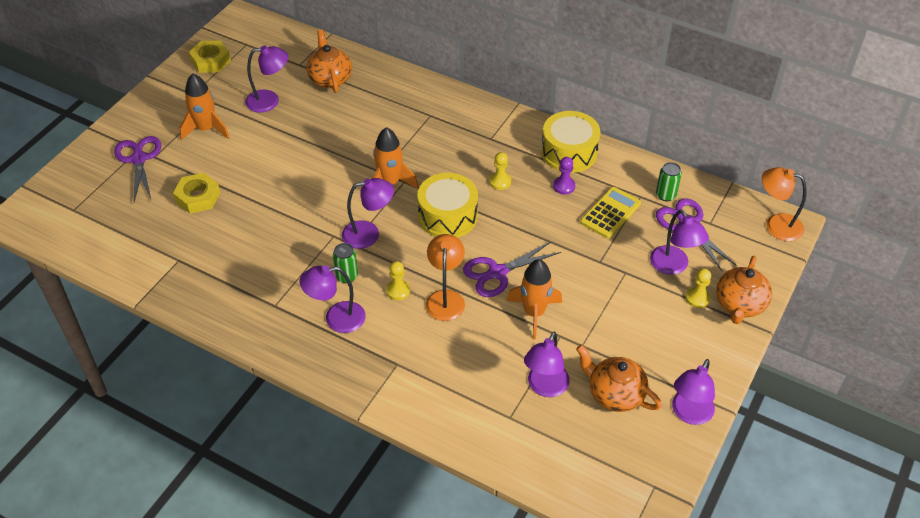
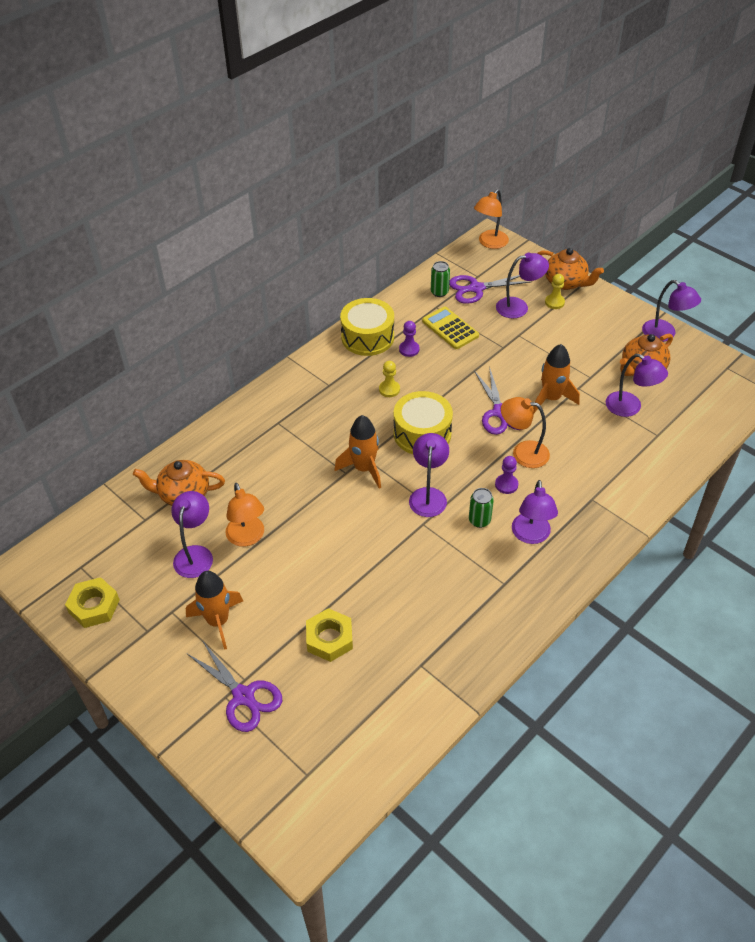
camera: 75 degrees left, 0 degrees up
purple scissors [114,136,161,202] -> purple scissors turned 135 degrees counterclockwise [187,640,282,732]
yellow pawn [386,261,410,300] -> purple pawn [495,456,518,494]
none -> orange lamp [225,483,264,547]

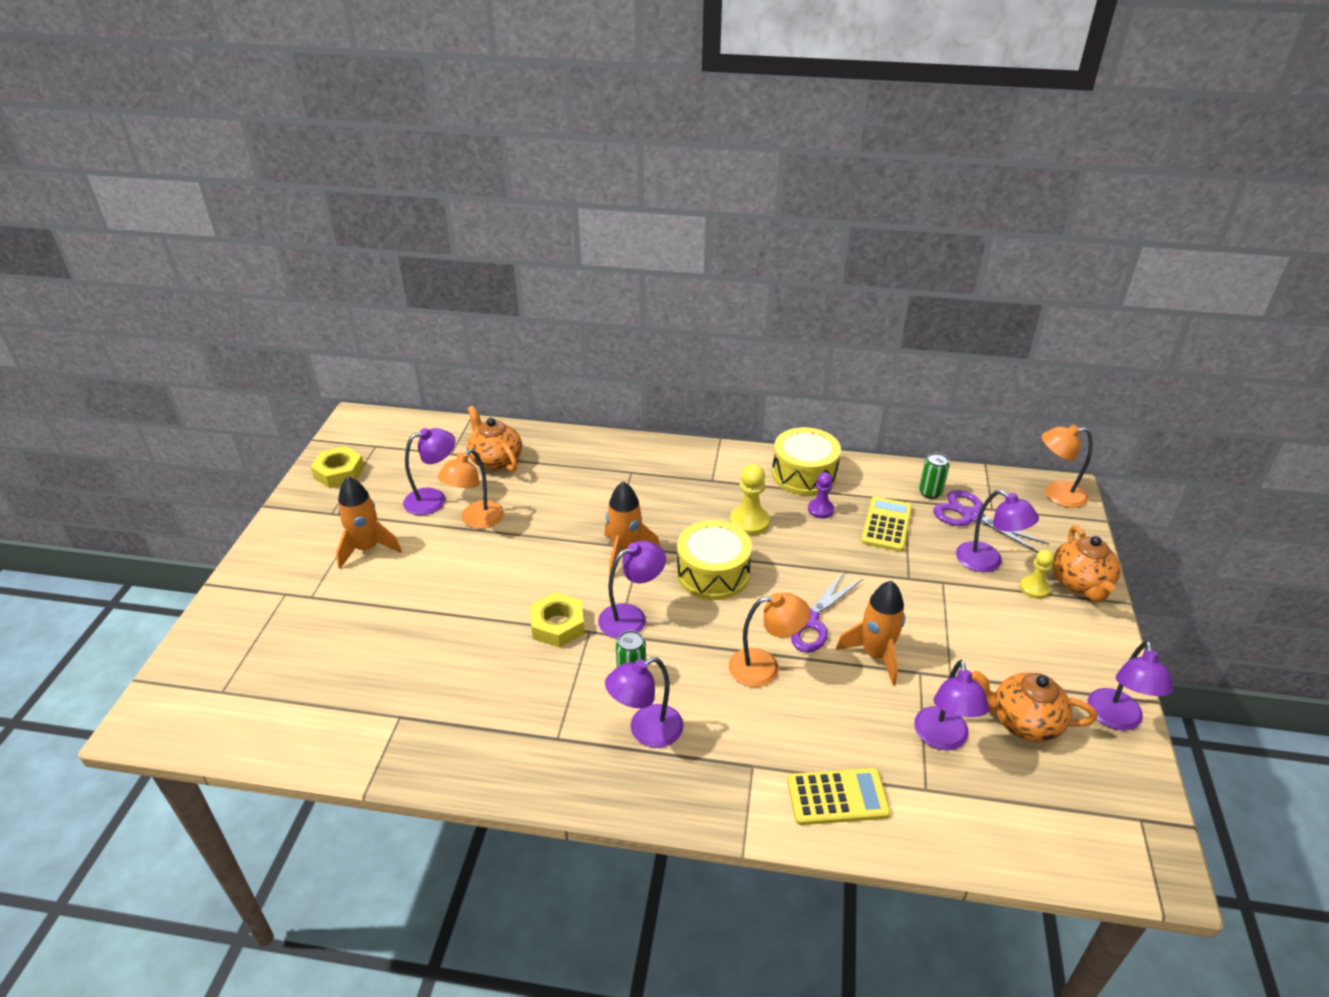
camera: 55 degrees right, 10 degrees down
purple scissors [187,640,282,732] -> none
yellow nut [306,608,353,662] -> yellow nut moved to [530,592,585,648]
yellow pawn [379,361,400,397] -> yellow pawn [730,464,770,536], size x1.52
purple pawn [495,456,518,494] -> none
orange lamp [501,397,550,468] -> orange lamp turned 105 degrees clockwise [729,593,810,687]
none -> yellow calculator [787,768,891,825]

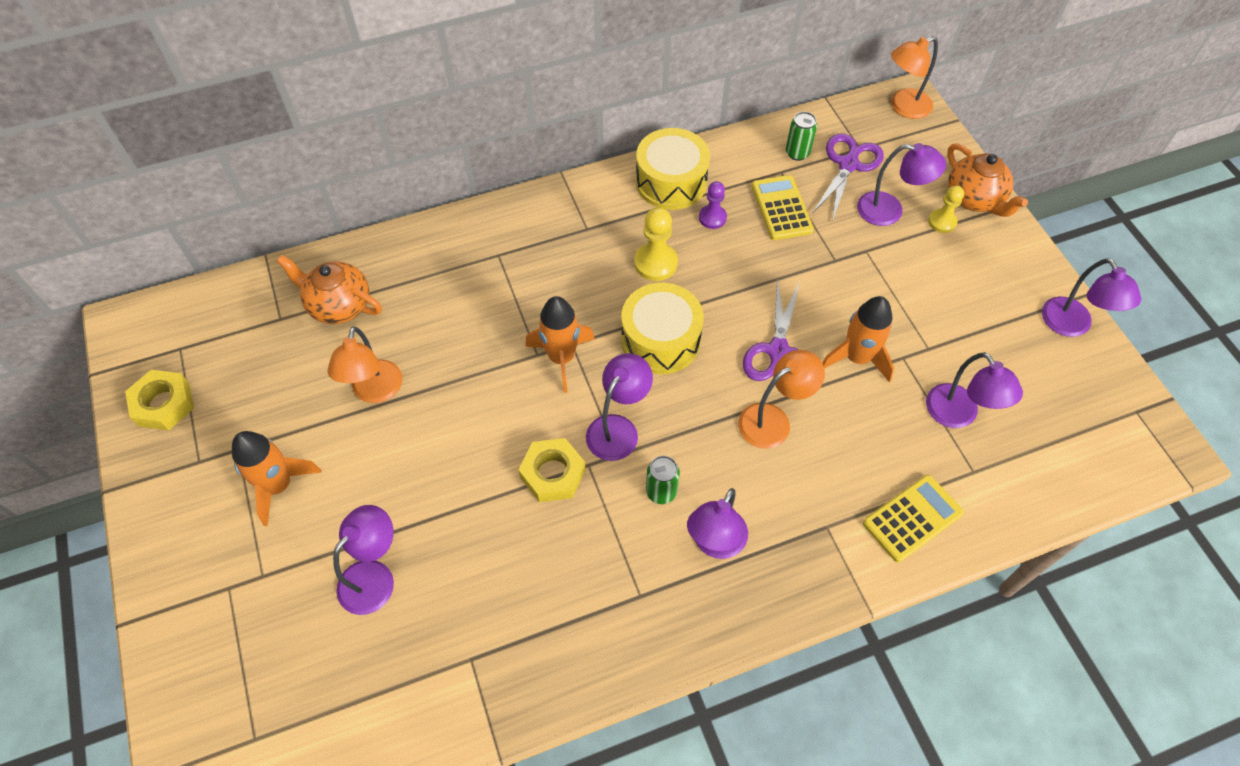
camera: 30 degrees left, 20 degrees up
purple lamp [403,428,455,515] -> purple lamp moved to [333,505,394,615]
purple scissors [933,490,1049,553] -> purple scissors turned 105 degrees clockwise [812,133,884,221]
orange teapot [972,671,1097,742] -> none

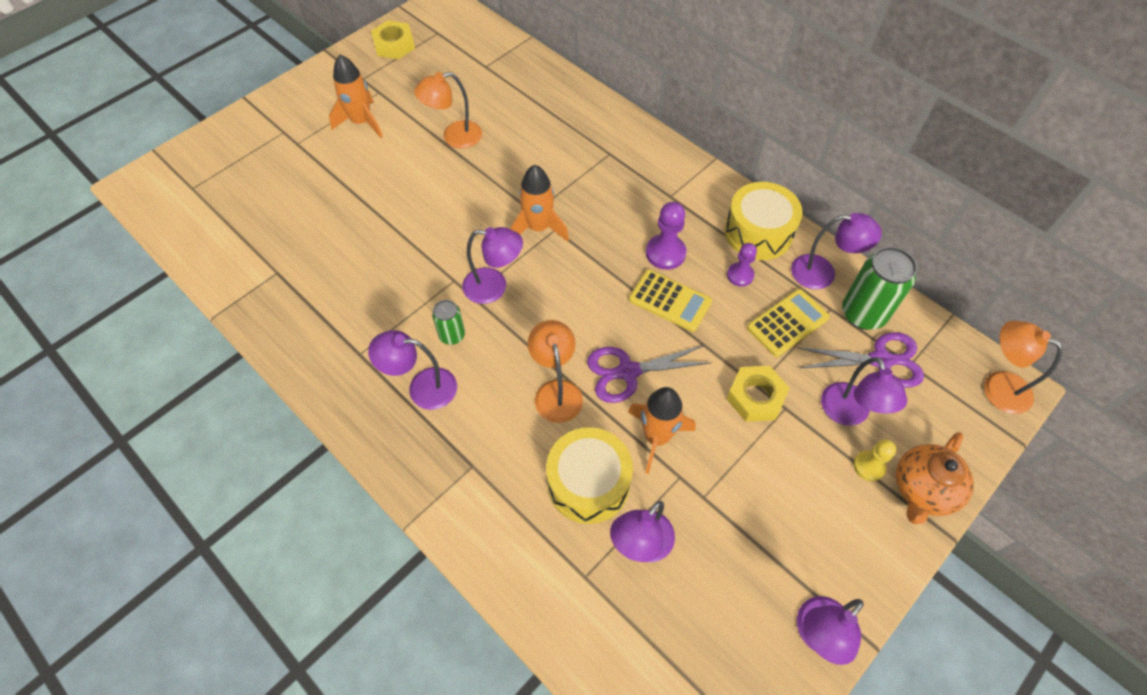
camera: 65 degrees right, 0 degrees up
orange teapot [277,255,382,324] -> none
purple lamp [333,505,394,615] -> purple lamp moved to [791,213,882,289]
yellow nut [518,438,586,502] -> yellow nut moved to [726,366,789,422]
yellow drum [621,283,704,374] -> yellow drum moved to [546,427,633,524]
yellow pawn [634,207,678,281] -> purple pawn [646,202,686,270]
orange lamp [738,350,825,449] -> orange lamp turned 135 degrees counterclockwise [528,320,583,423]
green can [786,112,817,161] -> green can [842,247,917,330], size x1.78
yellow calculator [863,475,964,563] -> yellow calculator moved to [629,269,712,332]

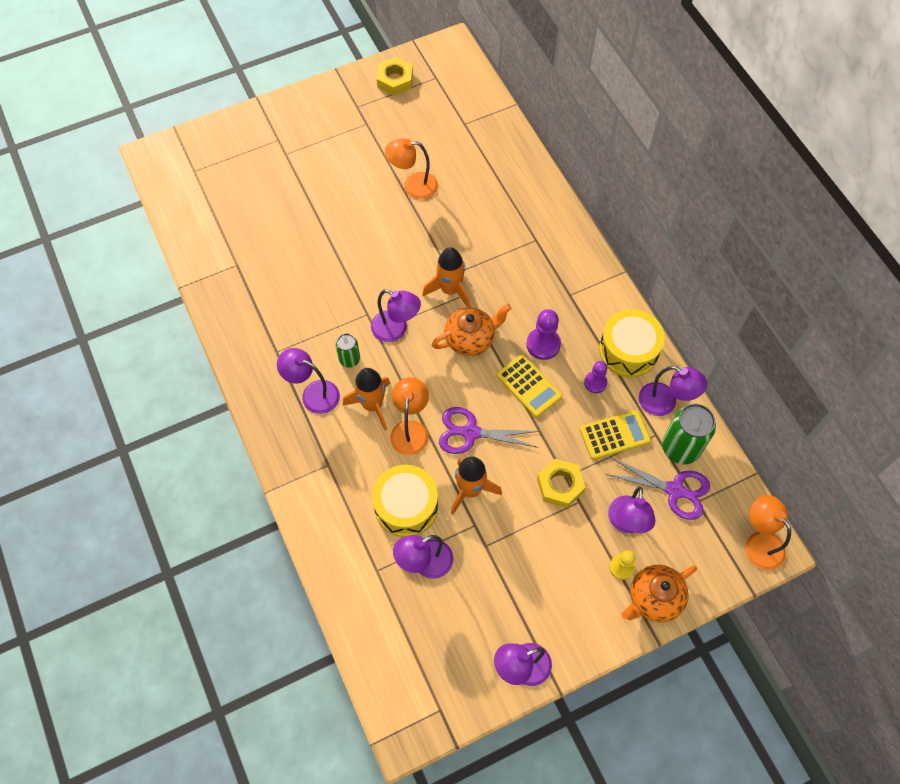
camera: 20 degrees right, 5 degrees up
orange rocket [329,55,383,138] -> orange rocket moved to [343,368,390,430]
none -> orange teapot [432,304,511,356]

